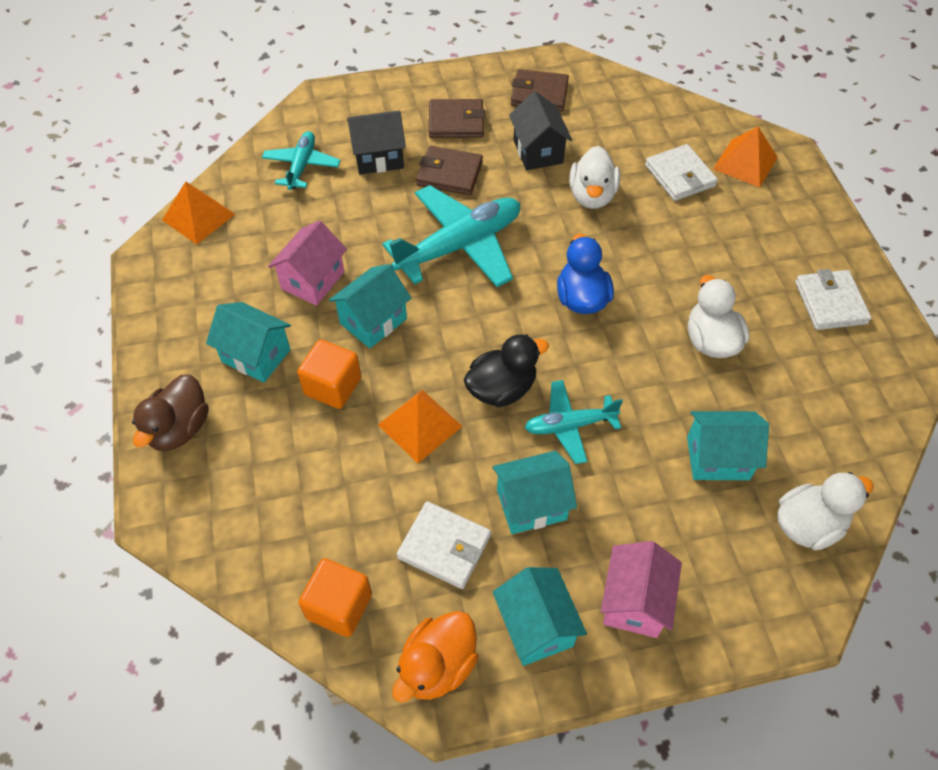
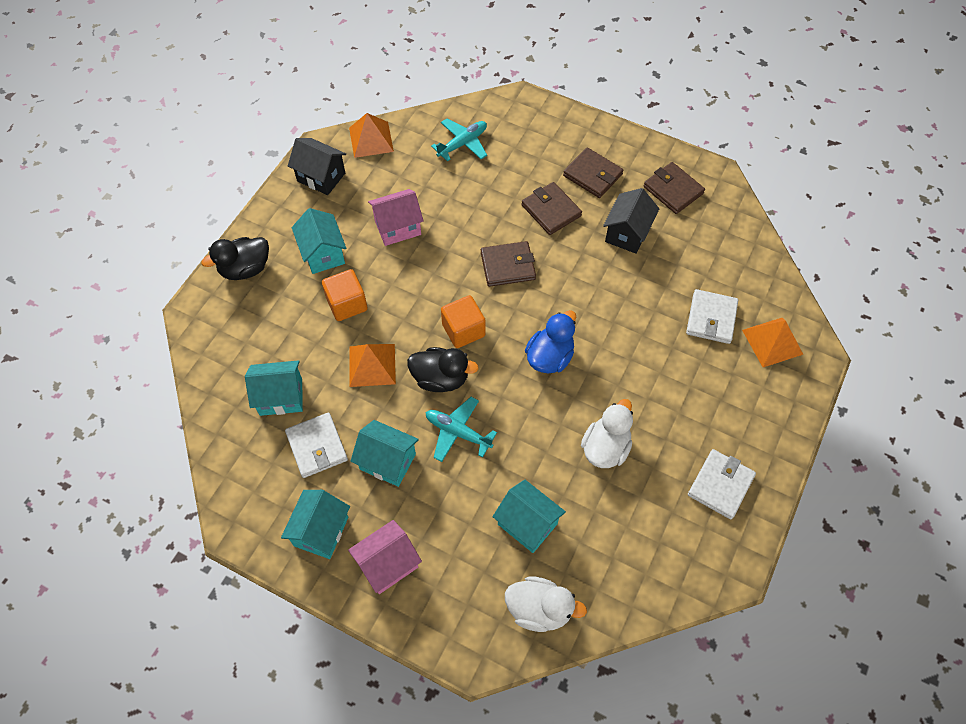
camera: 40 degrees right, 5 degrees up
brown duck [132,374,208,451] -> black duck [201,237,269,280]
orange cube [298,558,372,637] -> orange cube moved to [441,295,486,348]
turquoise house [329,264,411,348] -> turquoise house moved to [245,360,303,416]
black house [347,110,406,175] -> black house moved to [288,138,346,195]
turquoise plane [382,185,520,287] -> brown wallet [481,241,536,287]
orange duck [392,611,479,703] -> none
white duck [569,146,620,209] -> none

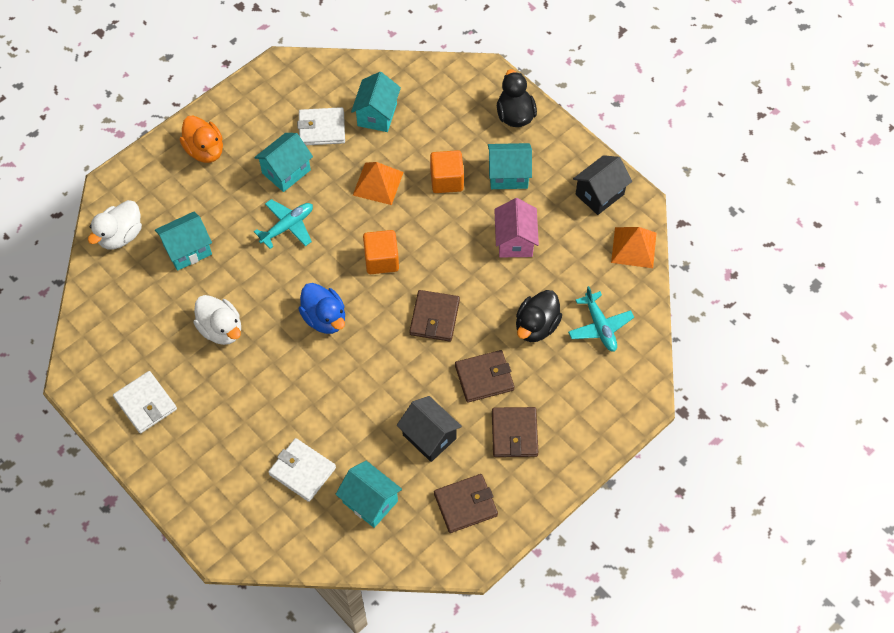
camera: 110 degrees right, 0 degrees up
turquoise house [281,490,350,559] -> turquoise house moved to [335,461,402,528]
pink house [348,520,422,594] -> orange duck [180,115,223,163]
black duck [407,347,479,392] -> black duck moved to [516,290,562,342]
brown wallet [563,147,624,198] -> brown wallet turned 60 degrees counterclockwise [492,407,538,457]
orange pyramid [742,318,804,367] -> none

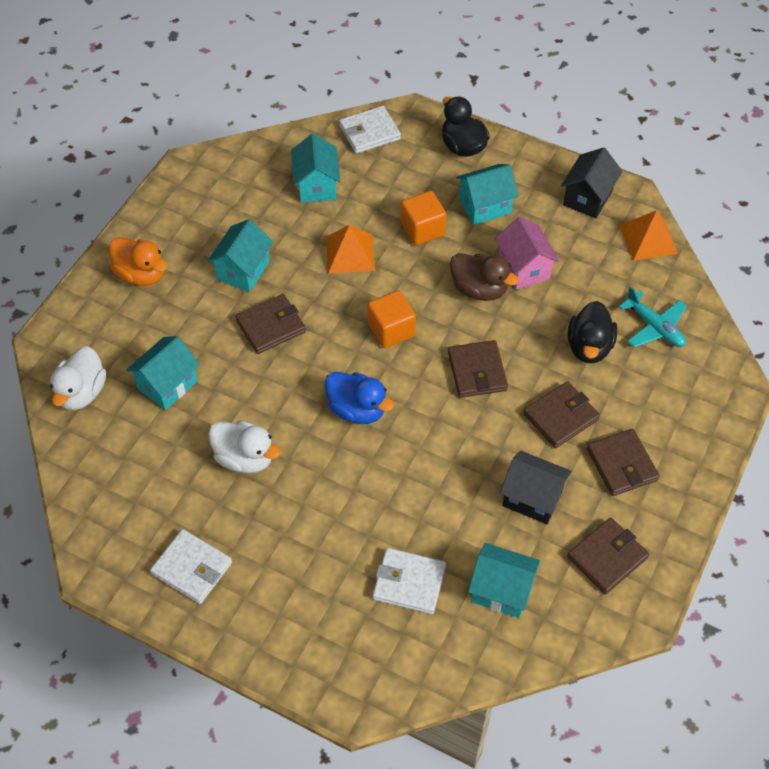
camera: 20 degrees left, 5 degrees down
turquoise plane [254,199,313,249] -> brown wallet [235,294,306,354]
white wallet [297,107,345,146] -> white wallet moved to [339,106,401,154]
none -> brown duck [450,253,519,301]

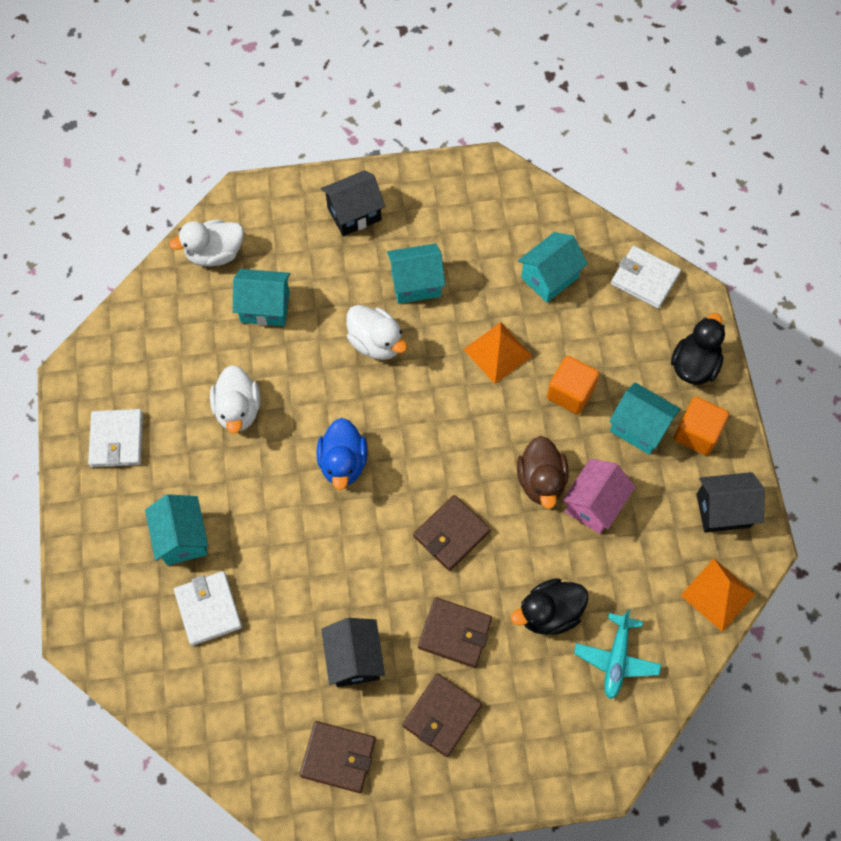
camera: 55 degrees right, 10 degrees up
orange duck [109,237,168,286] -> black house [321,170,385,236]
brown wallet [235,294,306,354] -> white duck [346,305,407,360]
orange cube [367,290,416,348] -> orange cube moved to [674,397,729,455]
turquoise house [468,543,540,618] -> turquoise house moved to [145,494,209,566]

